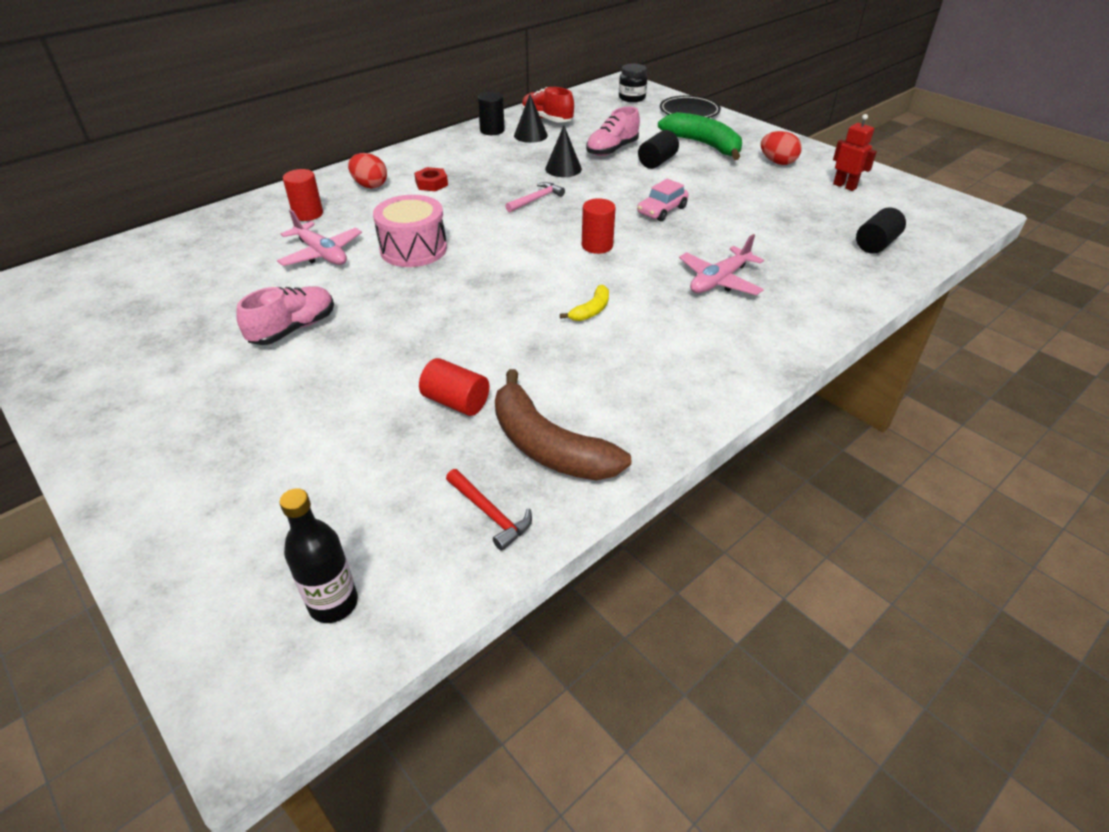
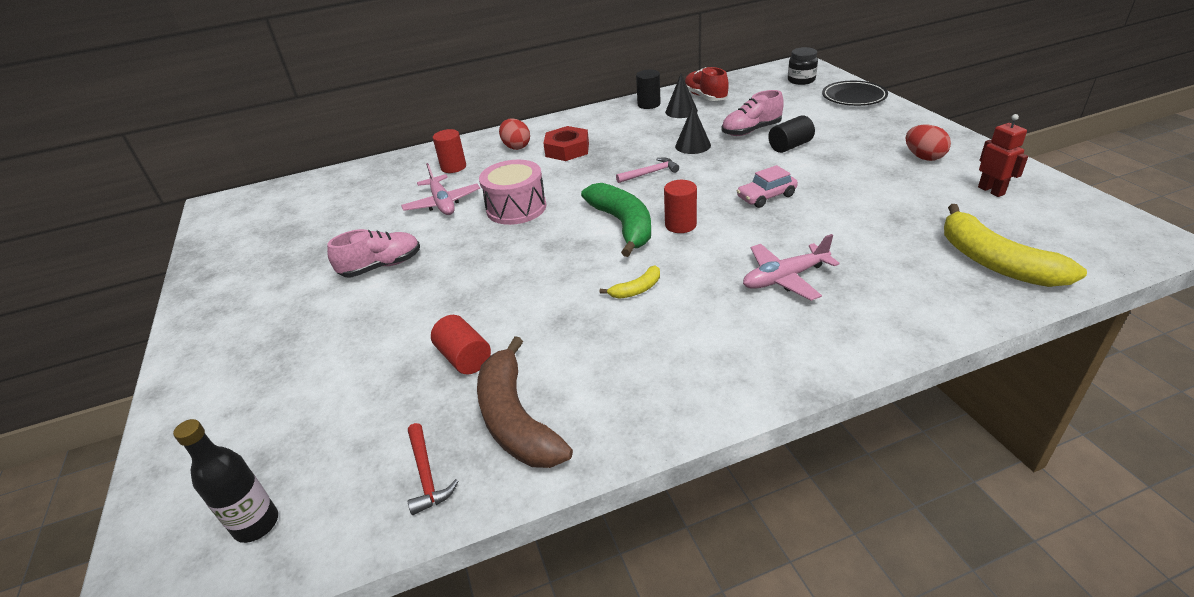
camera: 25 degrees right, 5 degrees down
red nut [414,167,448,191] -> red nut [543,126,589,161], size x1.58
green banana [658,112,742,160] -> green banana moved to [581,183,651,257]
black cylinder [856,207,906,254] -> yellow banana [944,204,1087,287]

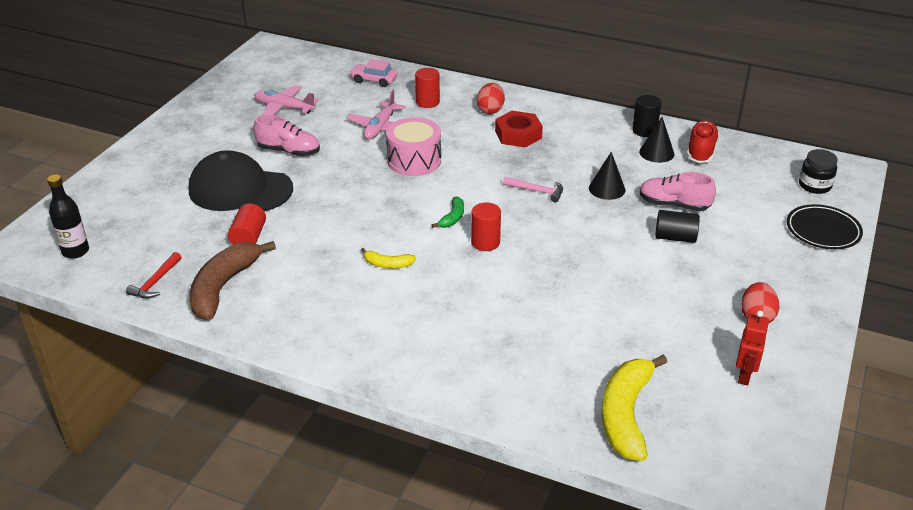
camera: 40 degrees right, 0 degrees up
green banana [581,183,651,257] -> green banana [432,197,464,228], size x0.47
pink car [737,165,798,208] -> pink car moved to [350,59,398,87]
pink plane [743,234,840,301] -> pink plane moved to [254,85,319,115]
none -> black cap [189,150,293,211]

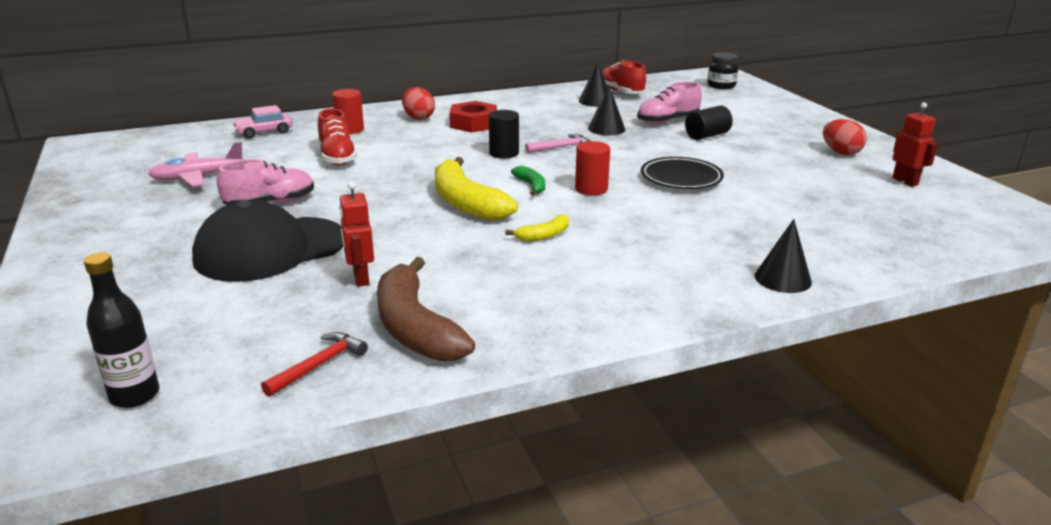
camera: 45 degrees left, 10 degrees down
red hammer [126,252,181,298] -> red hammer turned 120 degrees counterclockwise [261,332,368,397]
red cylinder [228,204,266,245] -> red robot [339,182,374,287]
pink plane [346,90,406,140] -> red shoe [318,108,358,165]
pink drum [386,117,441,176] -> none
yellow banana [602,355,667,461] -> yellow banana moved to [435,157,518,221]
black cylinder [632,95,661,137] -> black cylinder moved to [489,110,519,159]
black plate [786,204,863,249] -> black plate moved to [641,157,724,189]
none -> black cone [755,219,812,293]

